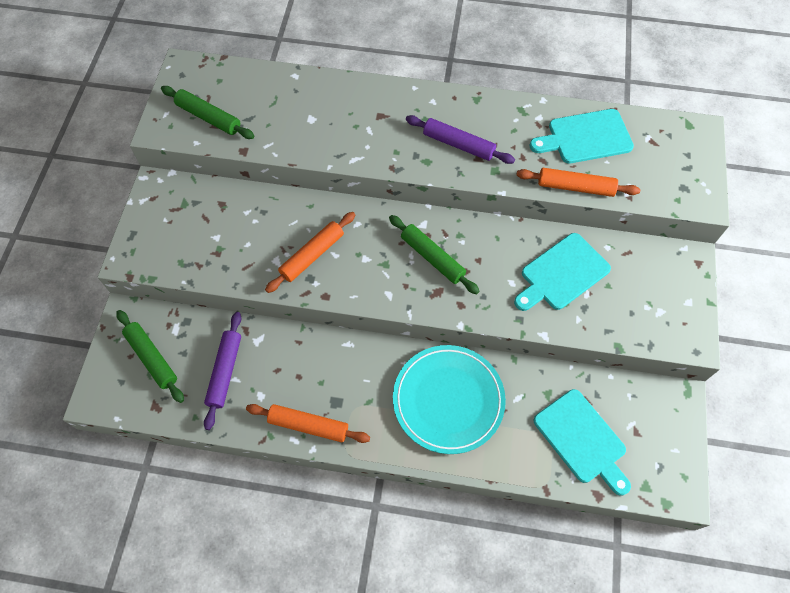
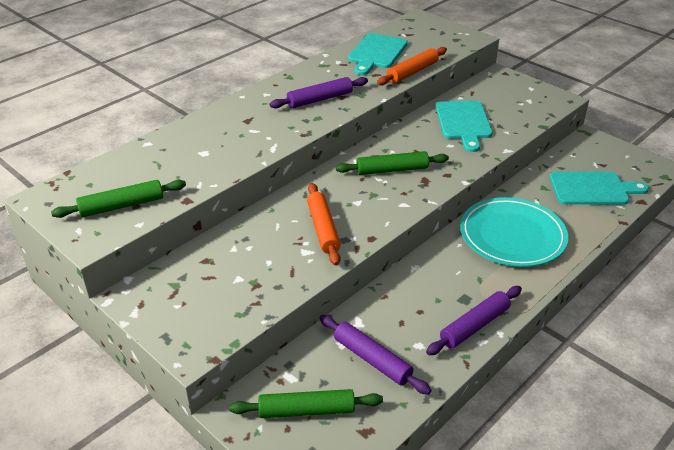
camera: 55 degrees left, 25 degrees down
orange rolling pin [246,404,370,443] -> purple rolling pin [426,286,522,355]

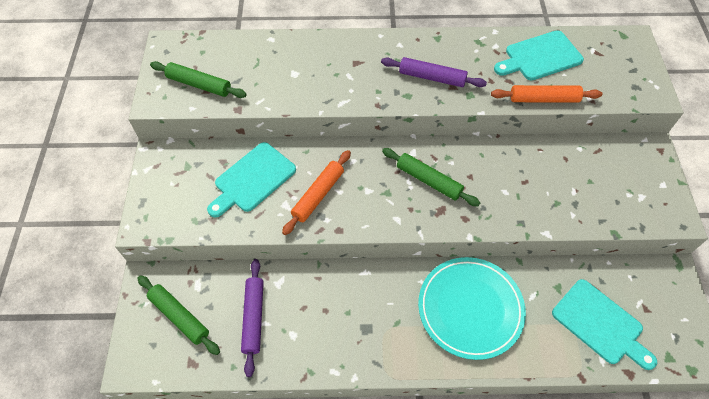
camera: 45 degrees right, 20 degrees up
purple rolling pin [426,286,522,355] -> none
turquoise cutting board [436,101,492,152] -> turquoise cutting board moved to [207,142,296,218]

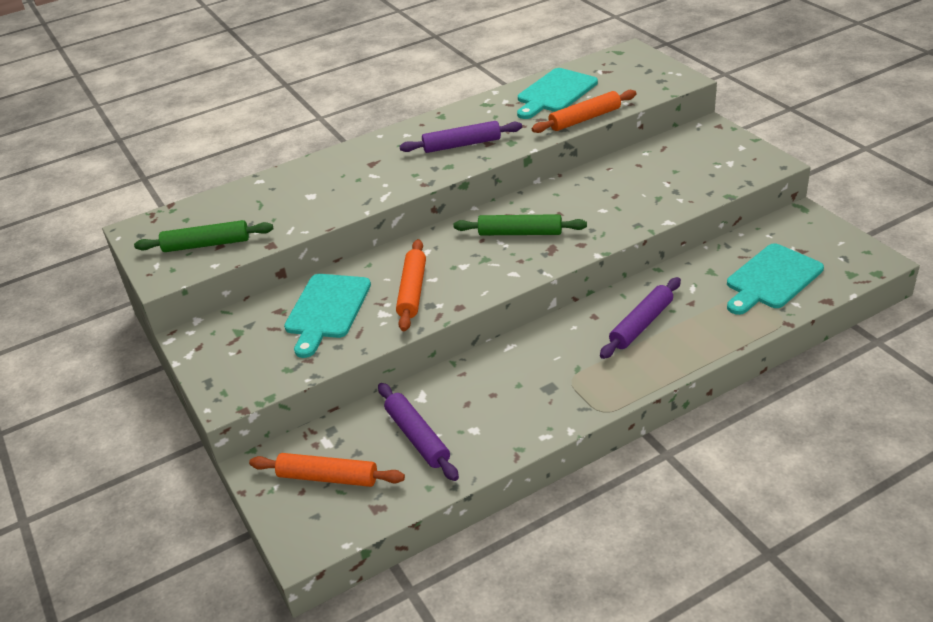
camera: 25 degrees left, 20 degrees down
green rolling pin [137,275,220,355] -> orange rolling pin [249,453,405,487]
turquoise plate [418,257,526,360] -> purple rolling pin [600,277,681,359]
turquoise cutting board [552,279,657,370] -> turquoise cutting board turned 120 degrees clockwise [727,244,824,315]

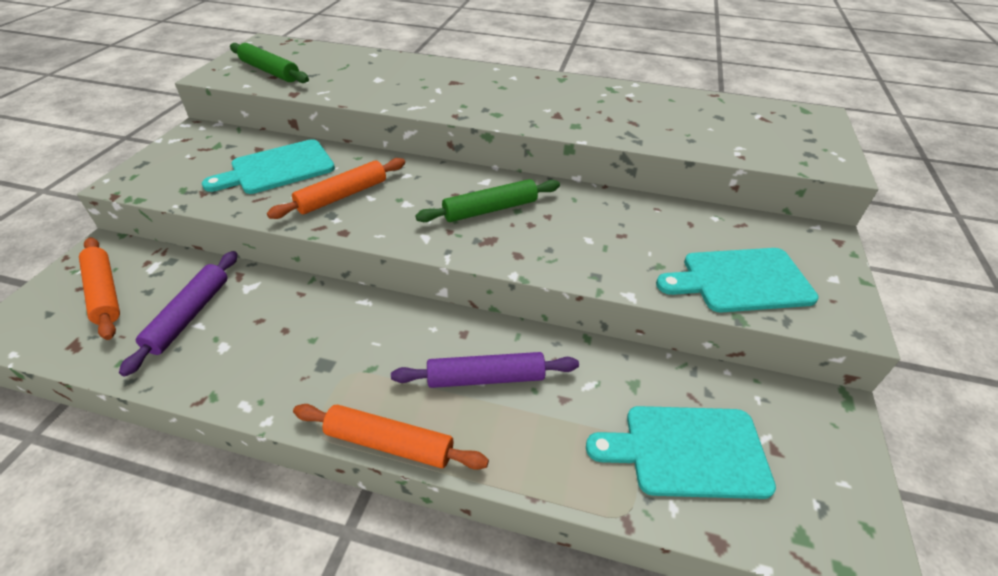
camera: 40 degrees right, 5 degrees up
purple rolling pin [400,121,522,153] -> none
green rolling pin [453,214,587,235] -> green rolling pin turned 75 degrees counterclockwise [415,179,560,222]
turquoise cutting board [517,68,598,119] -> turquoise cutting board moved to [656,248,819,313]
orange rolling pin [532,90,637,133] -> orange rolling pin moved to [293,404,489,470]

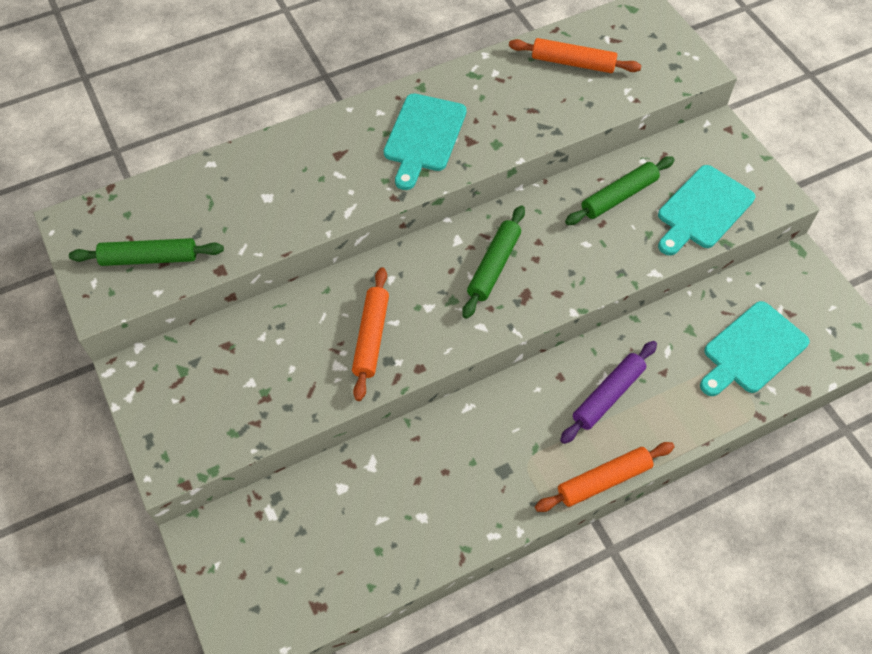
camera: 40 degrees left, 15 degrees up
orange rolling pin [79,237,120,340] -> orange rolling pin moved to [509,38,642,73]
purple rolling pin [119,251,238,377] -> none
turquoise cutting board [202,139,335,194] -> turquoise cutting board moved to [384,93,467,190]
none -> green rolling pin [565,156,675,225]

